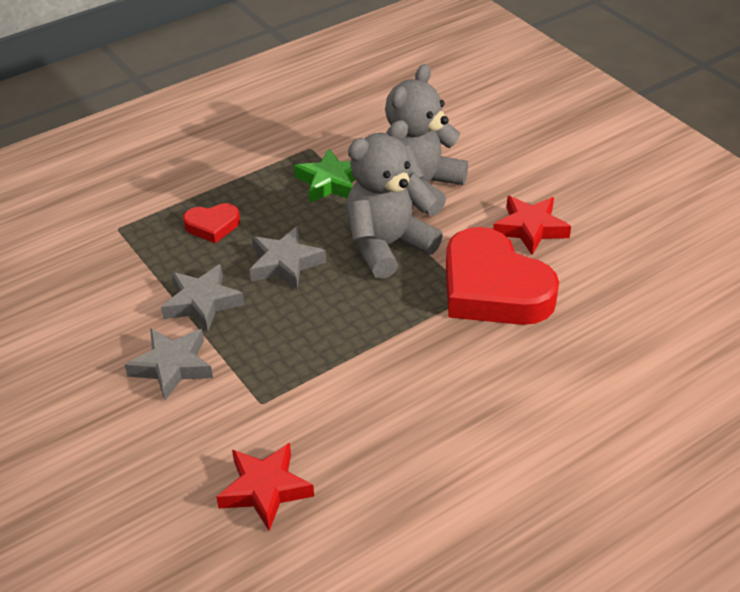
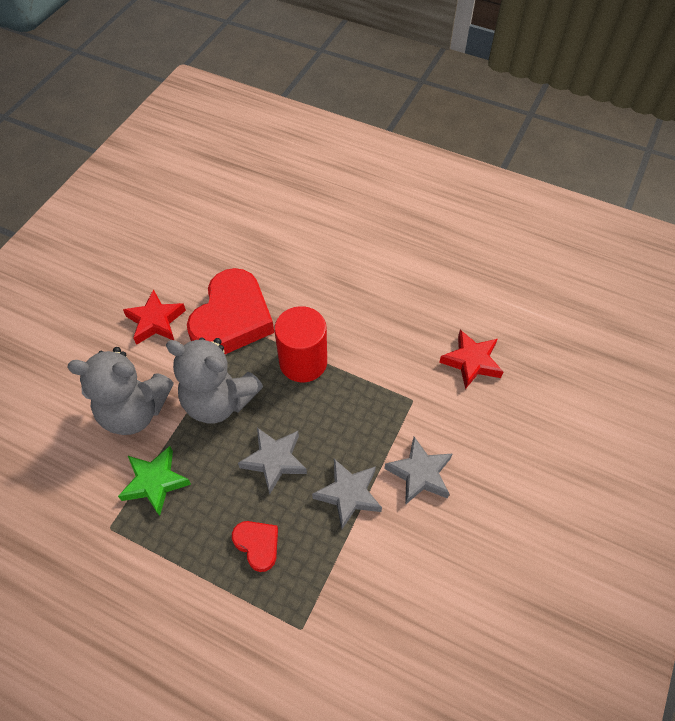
camera: 120 degrees left, 15 degrees up
none -> red cylinder [274,306,327,382]

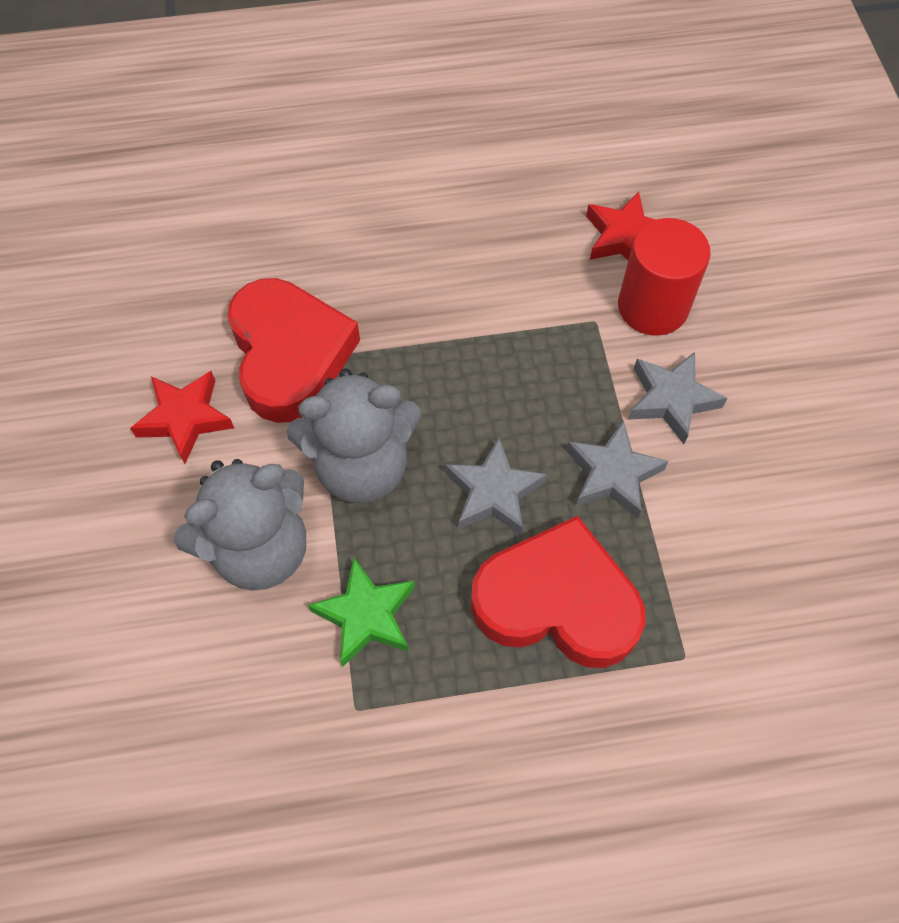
camera: 35 degrees left, 5 degrees up
red heart [232,521,278,572] -> red heart [471,516,646,668], size x2.16
red cylinder [274,306,327,382] -> red cylinder moved to [618,218,711,336]

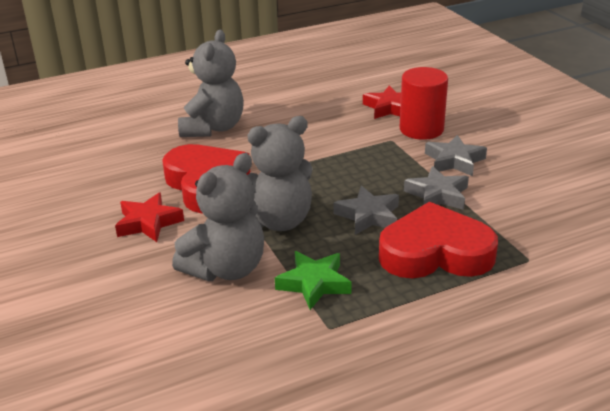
camera: 15 degrees left, 30 degrees down
none -> grey teddy bear [178,30,244,137]

